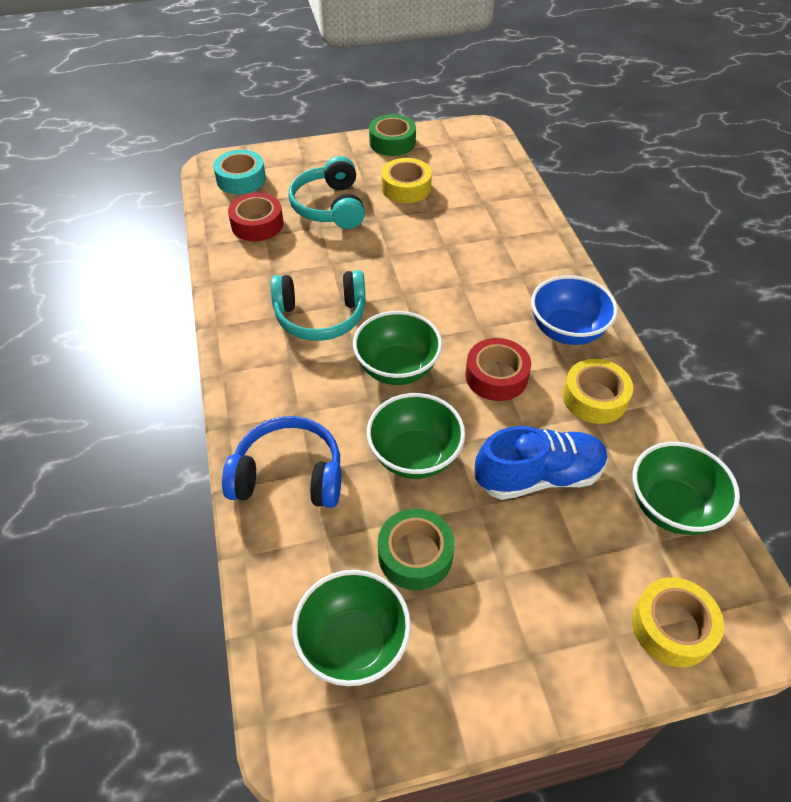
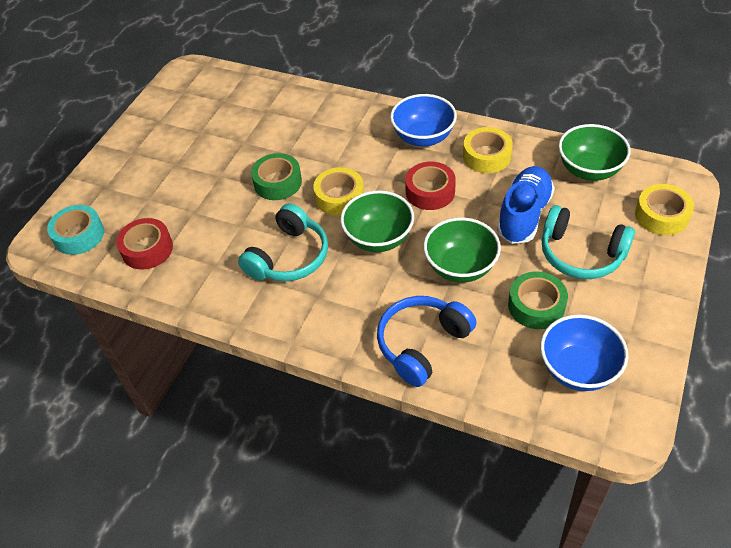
camera: 50 degrees left, 0 degrees up
turquoise headphones [288,156,365,229] -> turquoise headphones moved to [542,205,635,279]
green bowl [292,570,411,686] -> blue bowl [540,314,629,391]
green tape [369,114,416,156] -> green tape moved to [251,153,302,200]
yellow tape [381,158,432,203] -> yellow tape moved to [313,167,364,216]

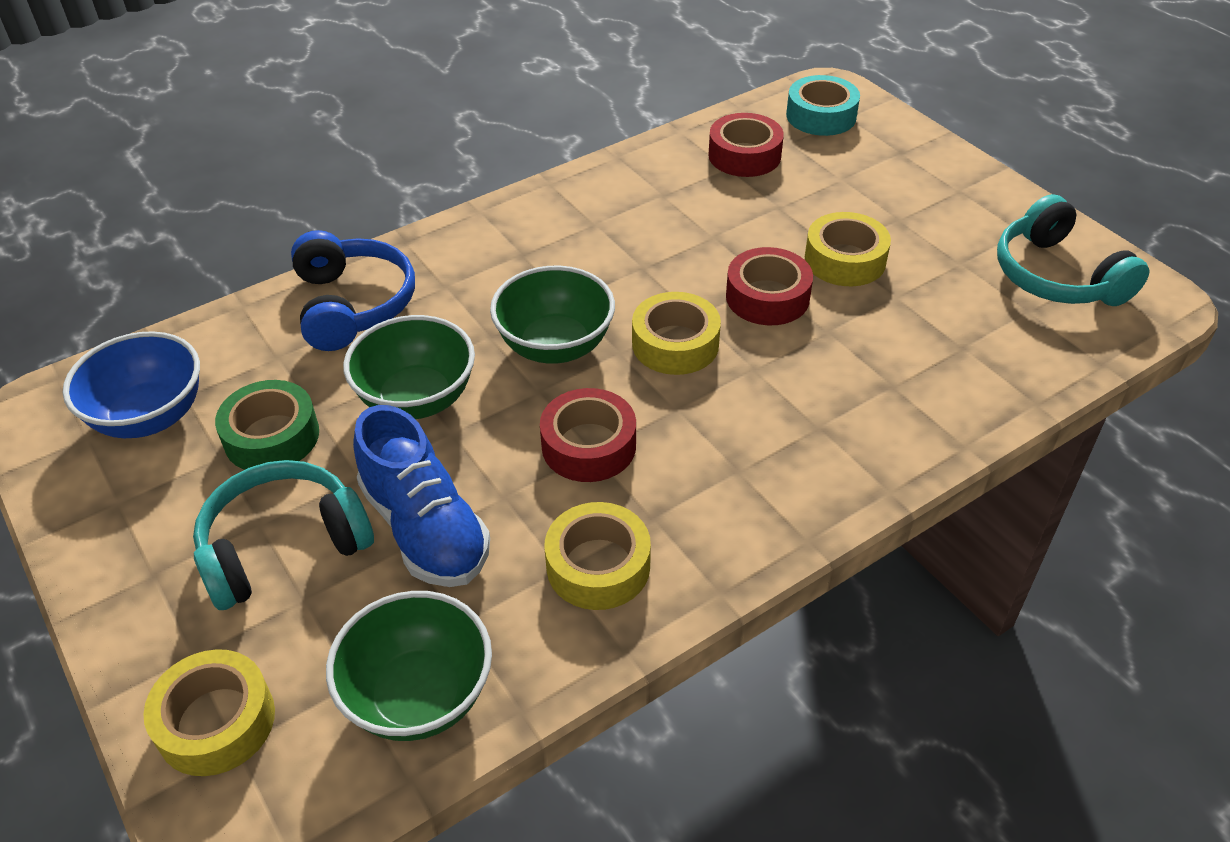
camera: 120 degrees right, 5 degrees down
turquoise headphones [238,203,328,281] -> turquoise headphones moved to [997,194,1149,306]
green tape [251,153,302,200] -> red tape [726,247,813,325]
blue bowl [390,94,457,147] -> none
none -> yellow tape [805,212,891,286]

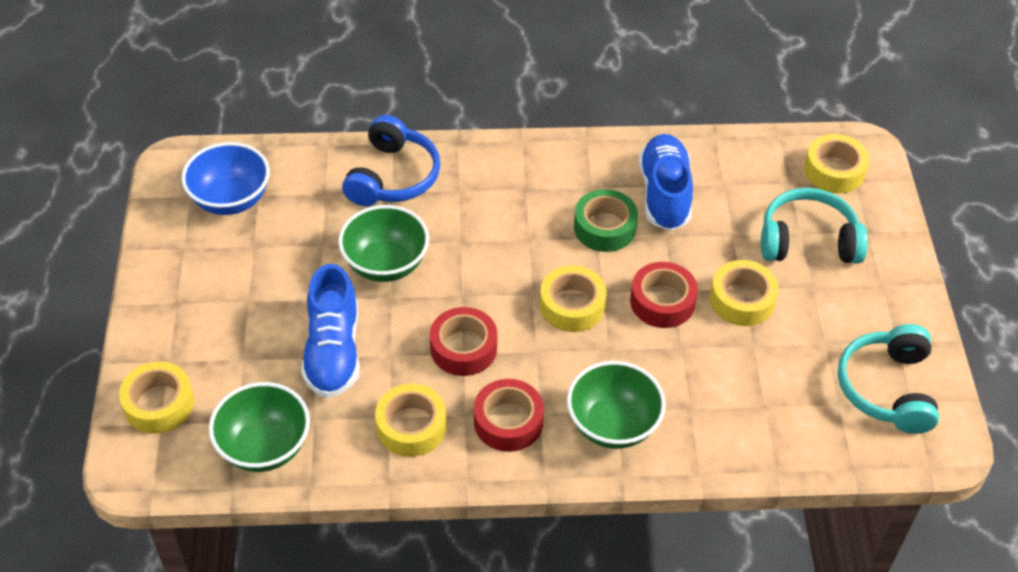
camera: 30 degrees right, 5 degrees up
turquoise headphones [193,460,374,610] -> turquoise headphones moved to [761,188,868,263]
green tape [215,380,319,470] -> green tape moved to [574,189,638,252]
green bowl [490,266,615,364] -> green bowl moved to [567,361,666,449]
red tape [708,113,784,177] -> red tape moved to [474,379,544,452]
turquoise tape [786,75,860,136] -> yellow tape [804,134,869,193]
none -> blue shoe [639,134,693,231]

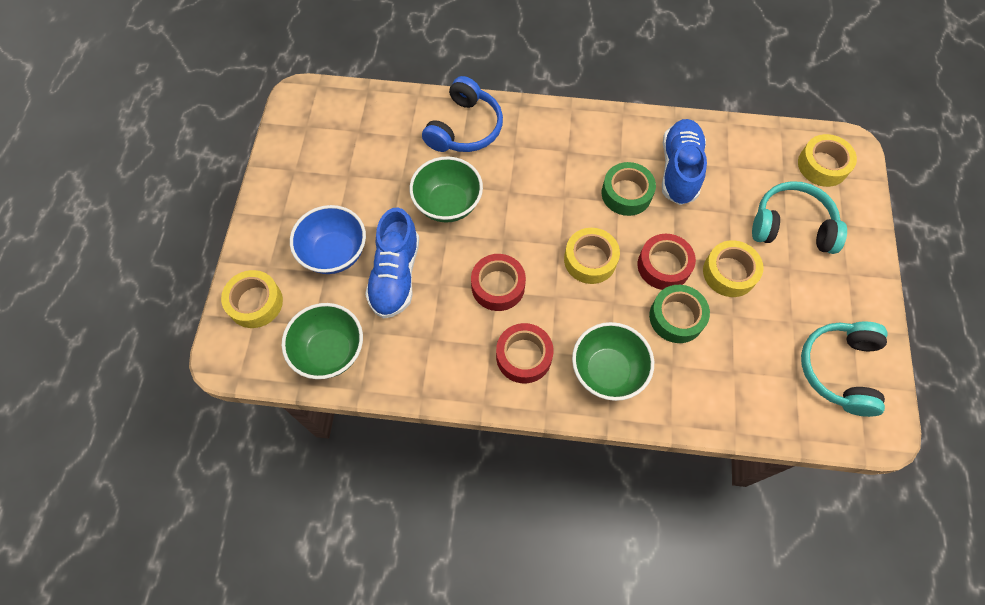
camera: 10 degrees right, 15 degrees up
blue bowl [181,142,270,215] -> blue bowl moved to [290,205,366,274]
yellow tape [375,383,446,457] -> none
none -> green tape [649,285,710,343]

